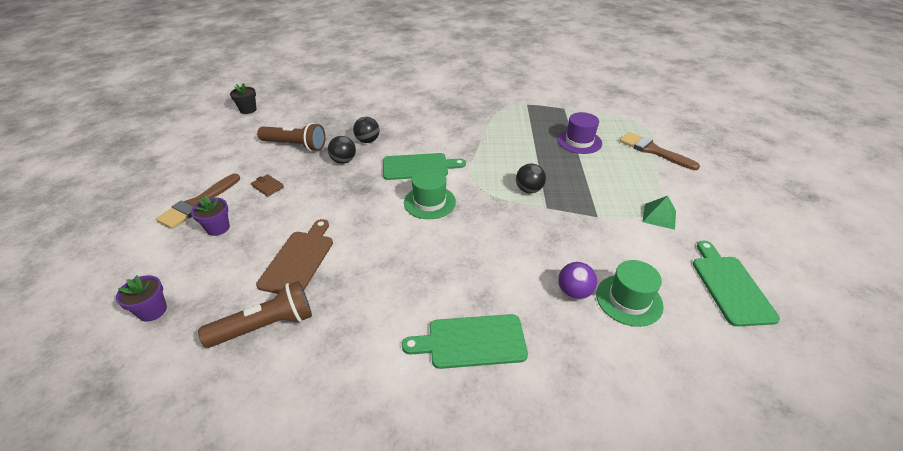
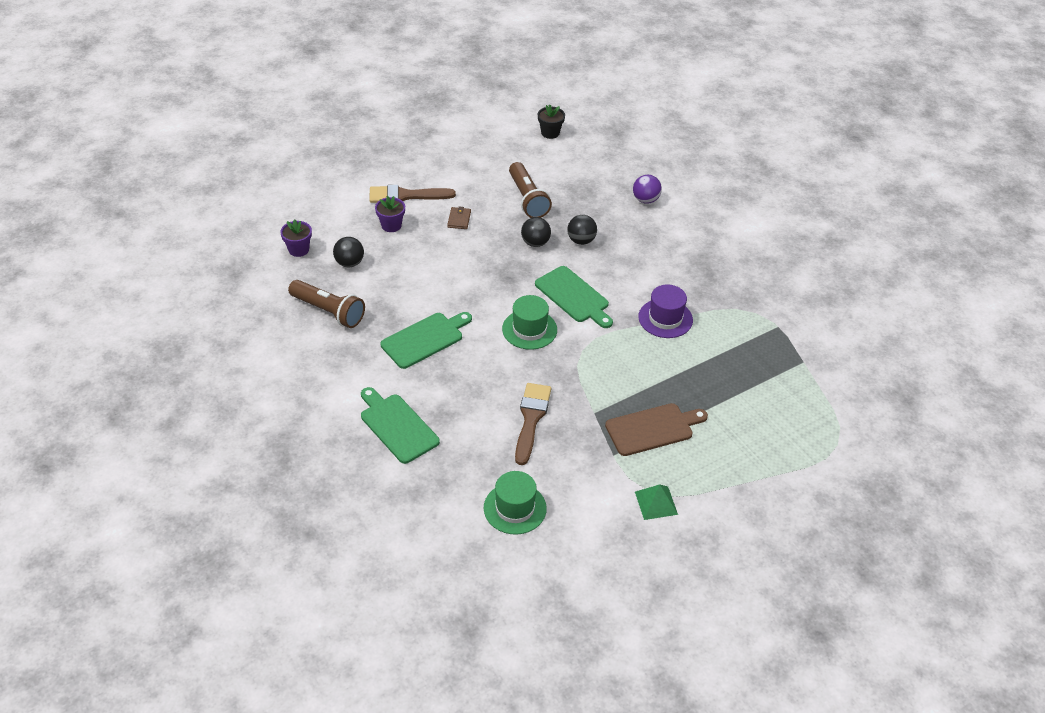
camera: 55 degrees right, 5 degrees up
brown cutting board [256,219,333,294] -> brown cutting board moved to [605,403,708,456]
black ball [516,164,546,193] -> black ball moved to [333,237,364,267]
purple hat [557,112,602,154] -> purple hat moved to [638,284,693,338]
purple ball [558,262,597,300] -> purple ball moved to [633,175,662,204]
brown brush [620,132,700,170] -> brown brush moved to [515,383,551,465]
green cutting board [693,241,780,327] -> green cutting board moved to [381,312,472,369]

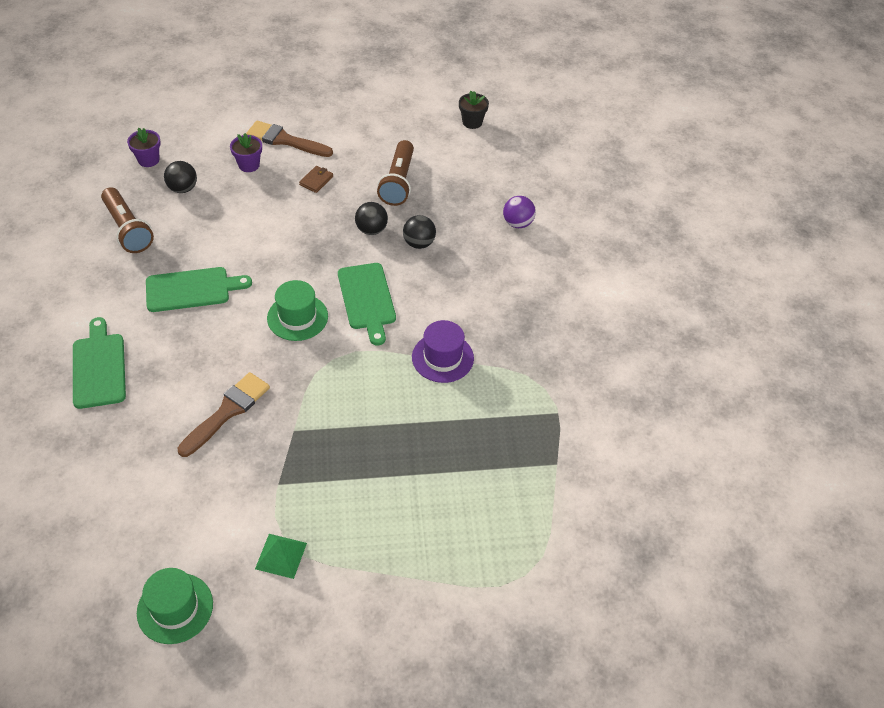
camera: 25 degrees right, 5 degrees up
green hat [484,471,547,535] -> green hat moved to [137,568,213,644]
brown cutting board [605,403,708,456] -> none

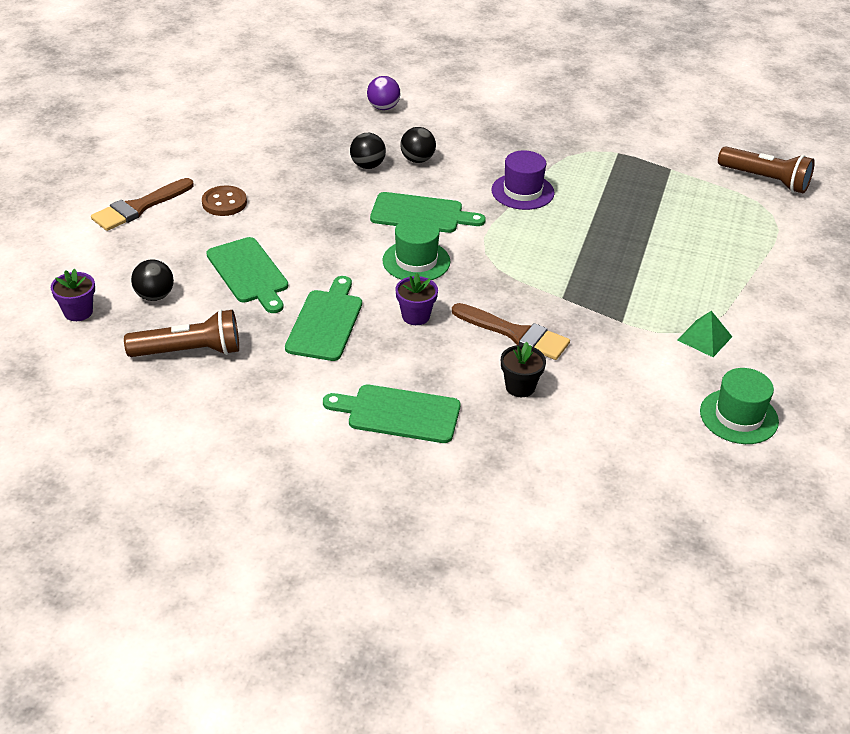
camera: 65 degrees left, 10 degrees down
brown brush [177,372,270,457] -> brown brush turned 150 degrees clockwise [452,303,570,360]
purple flower pot [230,133,262,172] -> purple flower pot moved to [395,273,438,325]
brown wallet [299,166,333,193] -> brown button [202,185,247,216]
black ball [355,202,388,235] -> black ball moved to [400,127,436,163]
brown flashlight [377,140,414,206] -> brown flashlight moved to [718,146,815,193]
black flower pot [459,91,489,129] -> black flower pot moved to [501,342,546,397]
none -> green cutting board [206,237,288,313]

